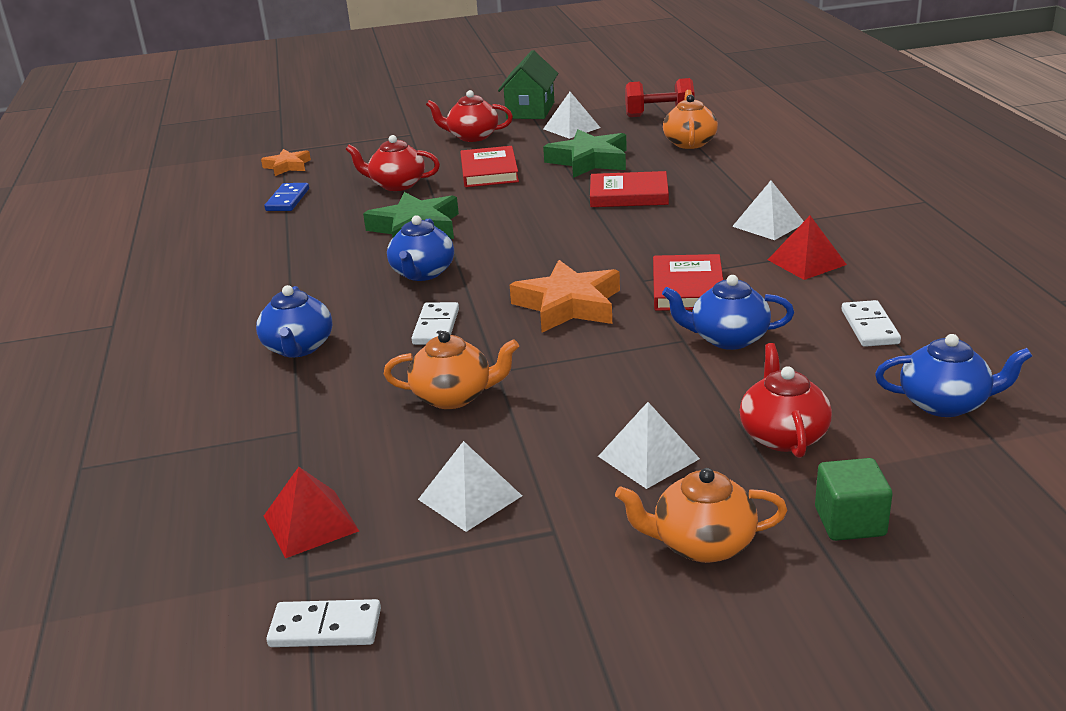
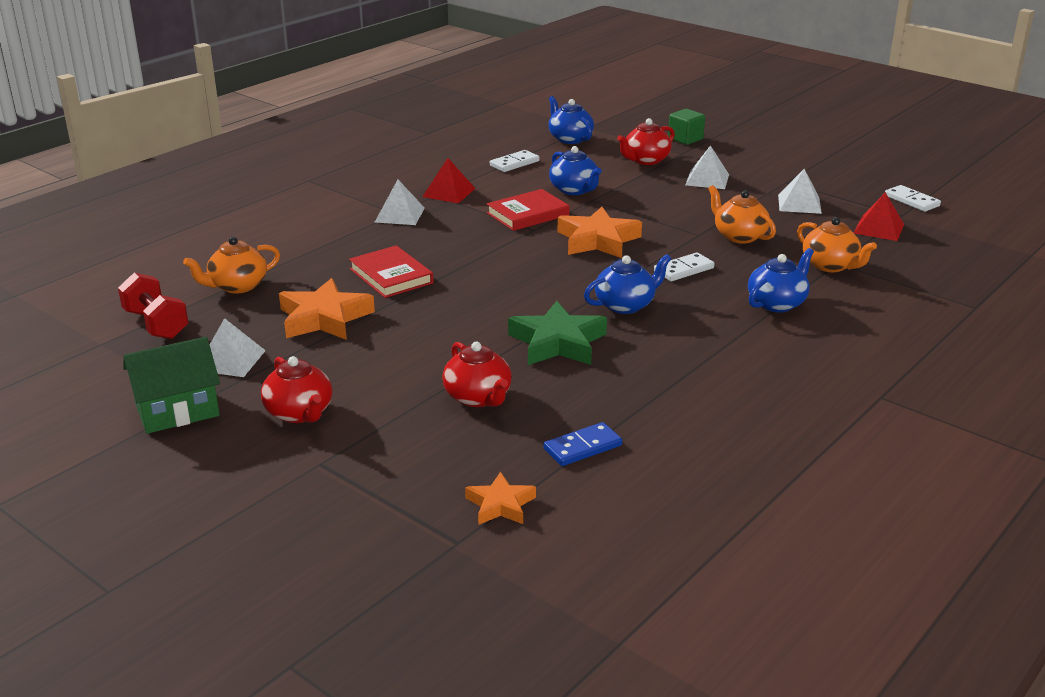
camera: 130 degrees left, 0 degrees up
red book [460,146,519,187] -> none
green star [543,129,627,178] -> orange star [279,278,375,340]
orange teapot [615,468,787,563] -> orange teapot moved to [797,217,877,272]

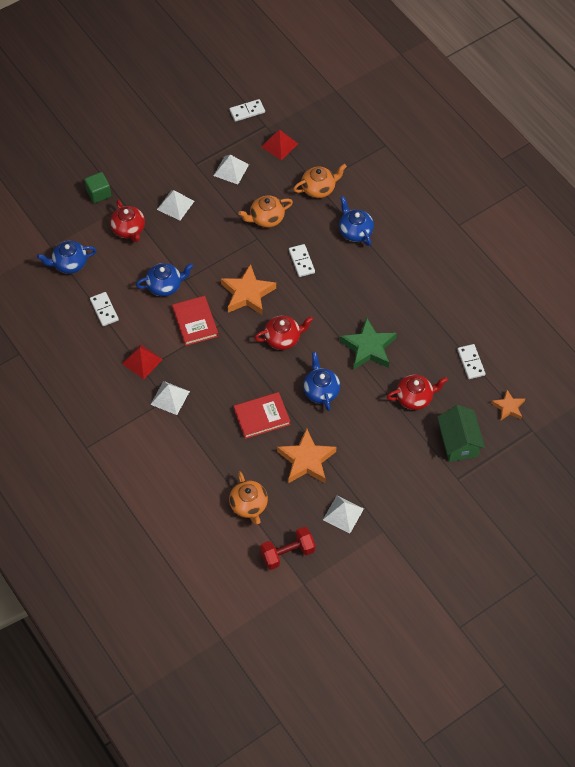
camera: 75 degrees left, 30 degrees up
green house [123,337,220,434] -> green house moved to [437,405,485,462]
red teapot [261,356,332,423] -> red teapot moved to [254,316,313,350]
blue domino [543,422,622,466] -> white domino [457,344,485,379]
blue teapot [584,254,672,314] -> blue teapot moved to [303,352,340,411]

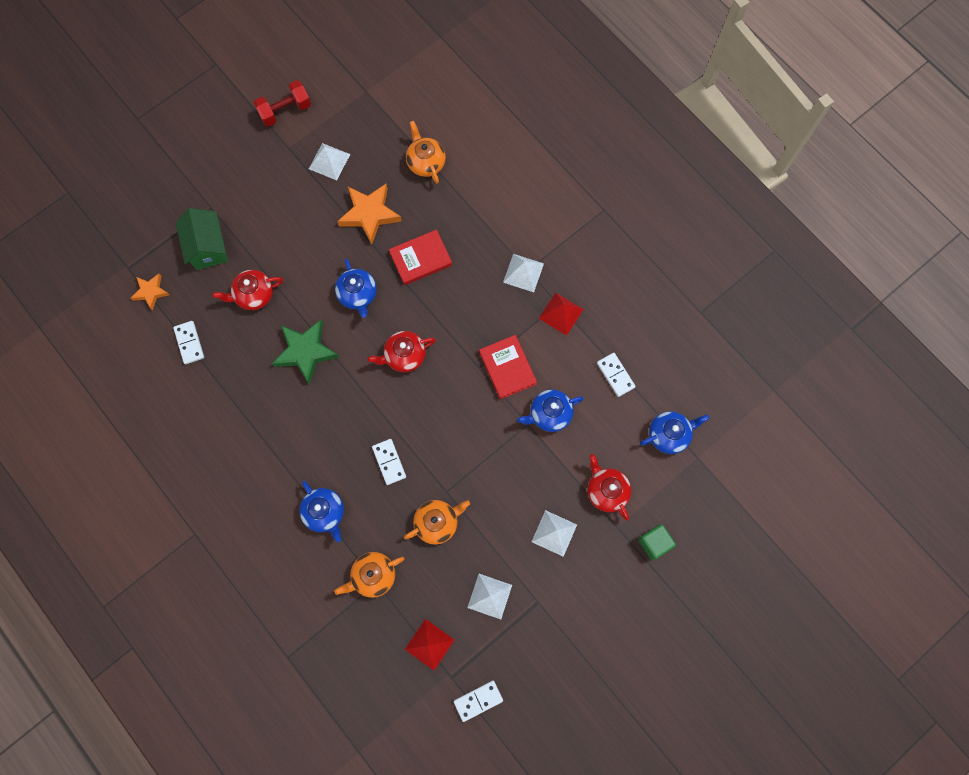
camera: 175 degrees right, 15 degrees up
orange star [221,264,276,315] -> none
red dumbbell [260,527,315,570] -> red dumbbell moved to [254,80,311,127]

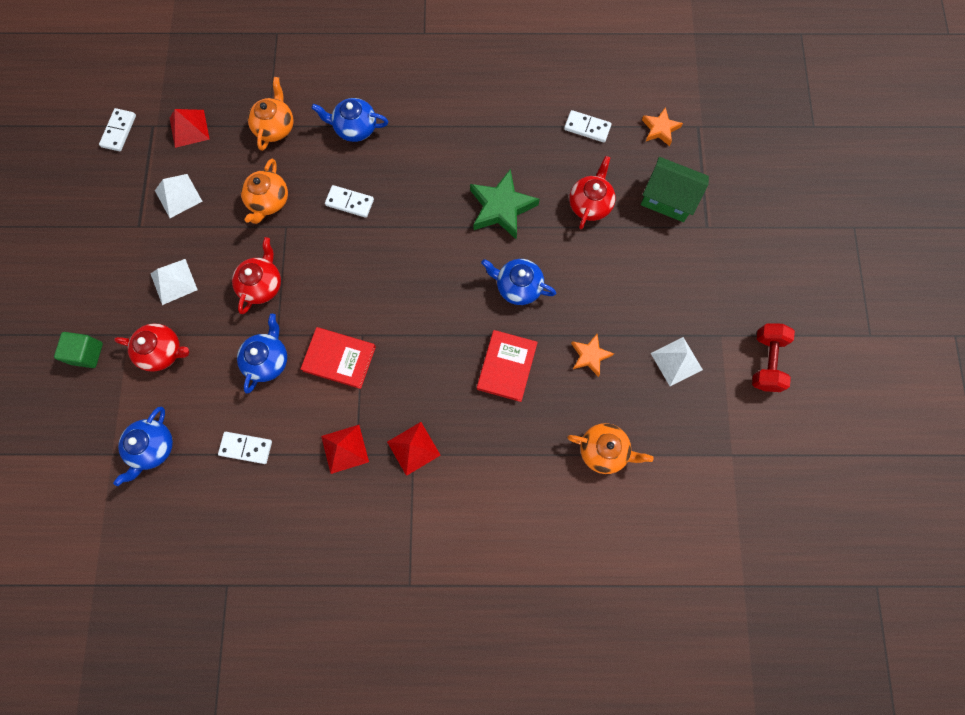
camera: 130 degrees right, 0 degrees up
orange star [337,184,402,245] -> orange star [571,334,614,377], size x0.58
red teapot [368,331,436,372] -> red teapot moved to [232,237,281,314]
white pyramid [503,254,544,292] -> red pyramid [387,422,440,476]

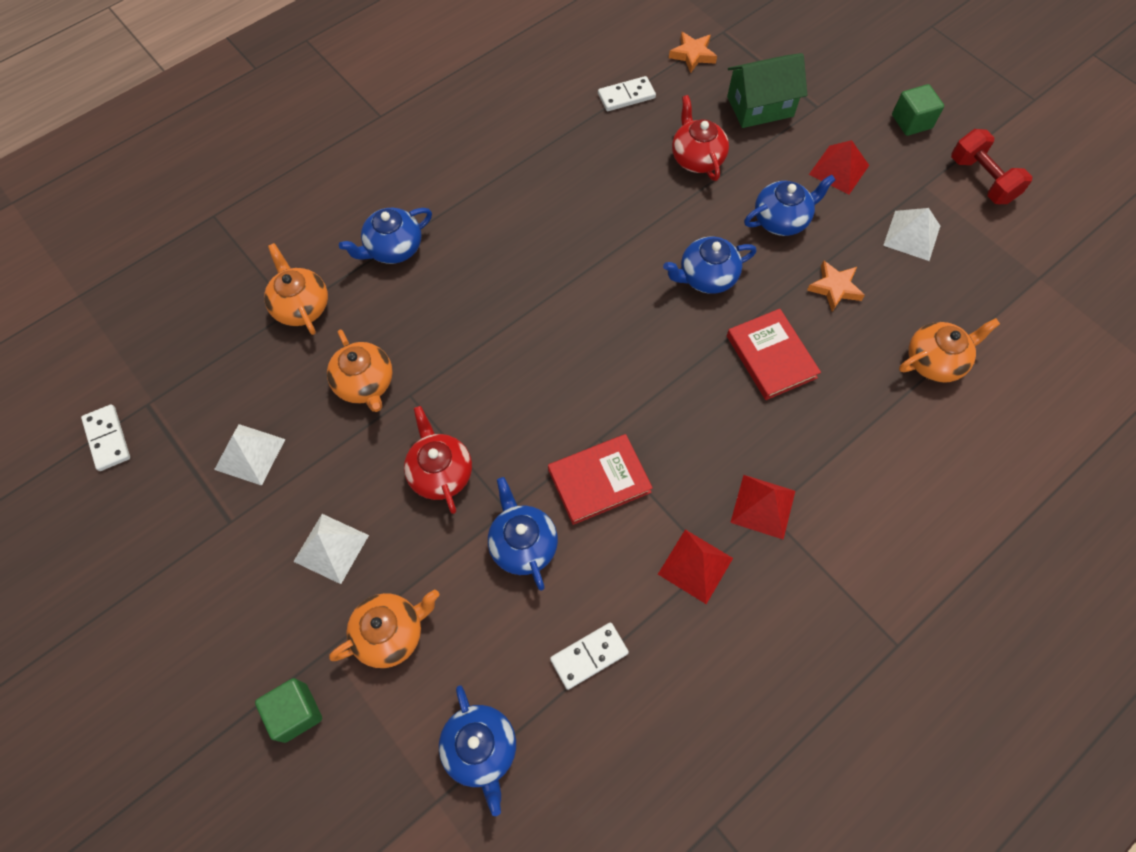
camera: 40 degrees left, 10 degrees down
red teapot [114,324,189,372] -> orange teapot [329,590,439,668]
red pyramid [170,109,210,148] -> red pyramid moved to [809,140,869,195]
white domino [325,185,374,218] -> none
green star [470,169,540,239] -> none
none -> blue teapot [744,175,836,236]
none -> green cube [892,84,944,136]

